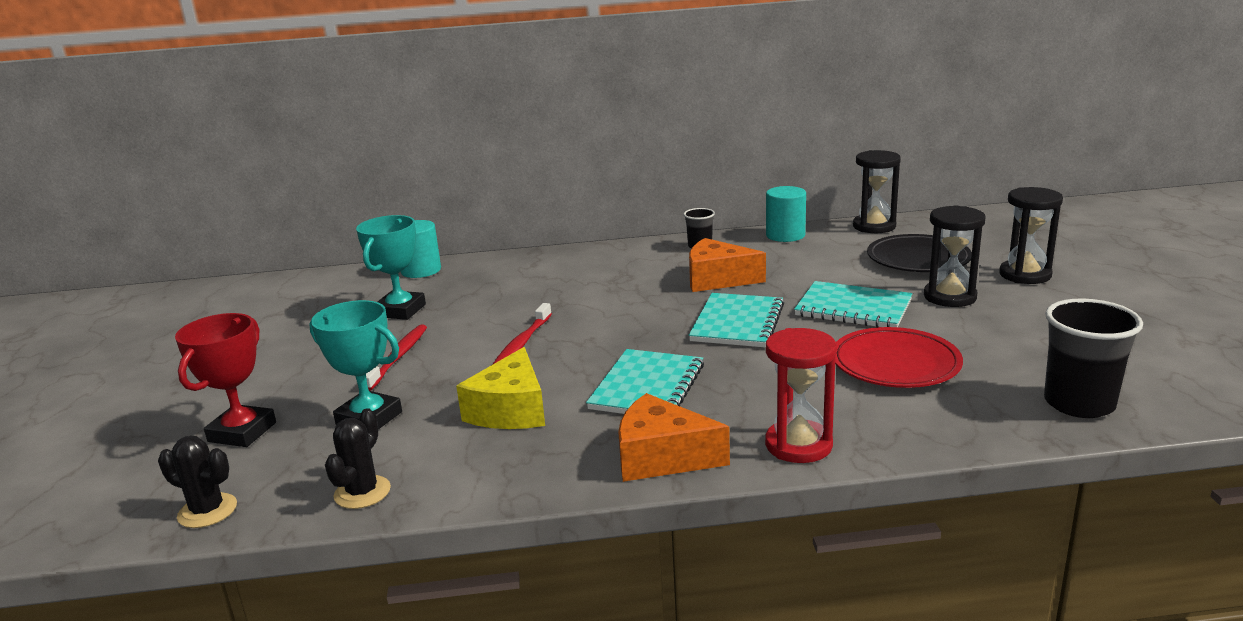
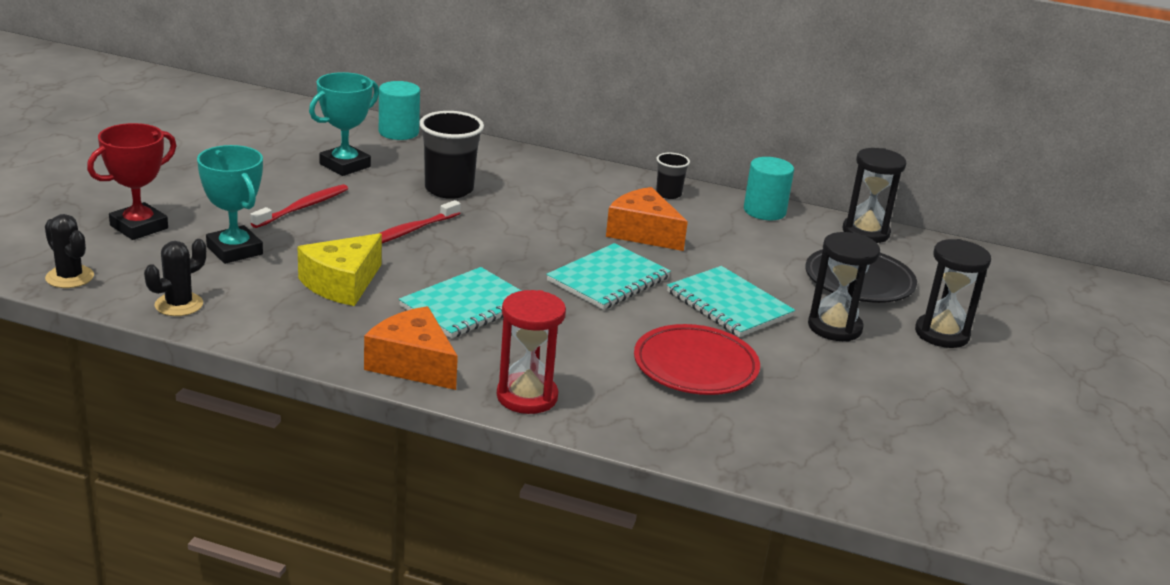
camera: 20 degrees right, 5 degrees up
black cup [1044,299,1143,418] -> black cup moved to [419,111,484,199]

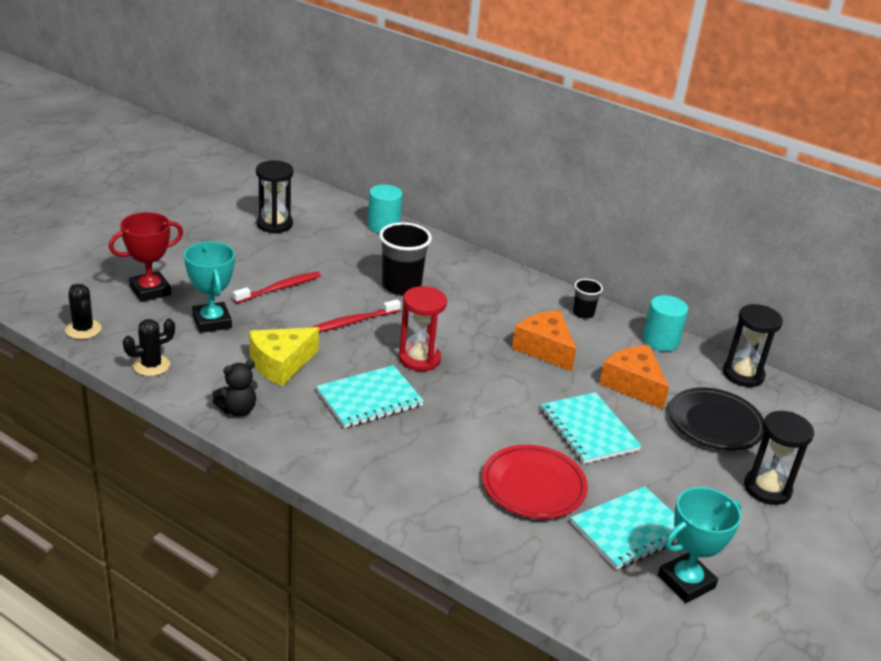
camera: 15 degrees right, 5 degrees up
turquoise trophy [309,72,379,176] -> turquoise trophy moved to [658,487,741,603]
orange cheese [364,306,458,390] -> orange cheese moved to [599,345,669,409]
red hourglass [497,290,566,414] -> red hourglass moved to [399,286,447,371]
turquoise notebook [546,243,671,310] -> turquoise notebook moved to [571,486,678,570]
black hourglass [808,232,880,342] -> black hourglass moved to [256,160,293,234]
none -> black teddy bear [212,360,258,417]

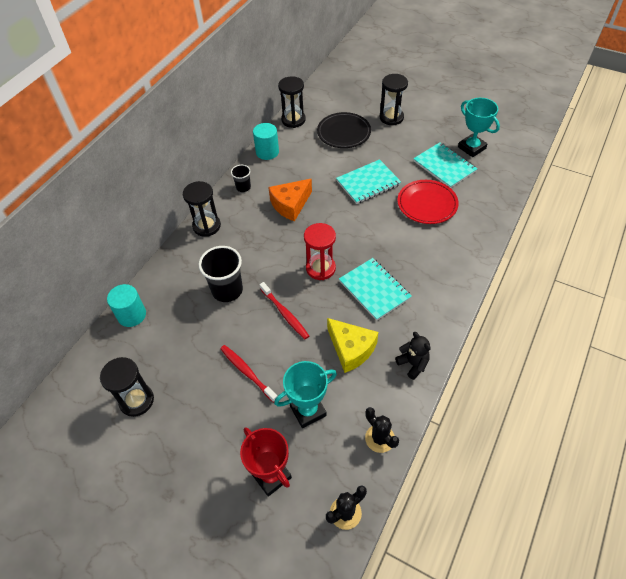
camera: 90 degrees left, 20 degrees up
orange cheese [599,345,669,409] -> none
none -> black hourglass [183,181,221,237]

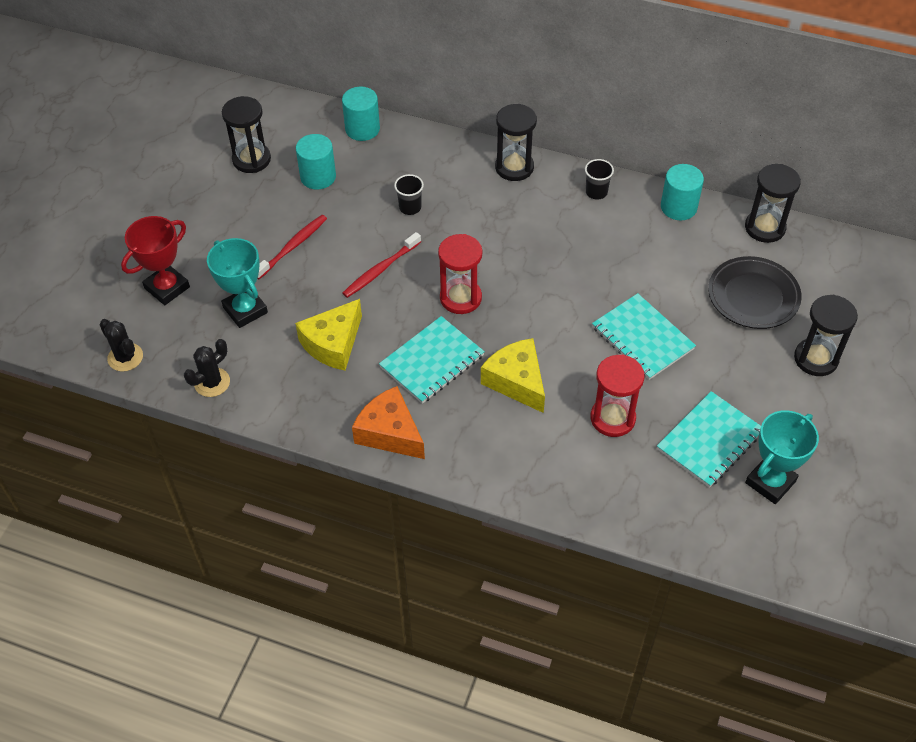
camera: 80 degrees right, 0 degrees up
black cup [199,246,243,302] -> black cup [394,174,424,215], size x0.55
orange cheese [268,179,312,221] -> orange cheese moved to [352,386,425,459]
black teddy bear [395,332,431,380] -> none
red plate [397,180,459,224] -> red hourglass [590,355,645,437]
none -> turquoise cylinder [296,134,336,190]
none -> yellow cheese [481,338,545,413]

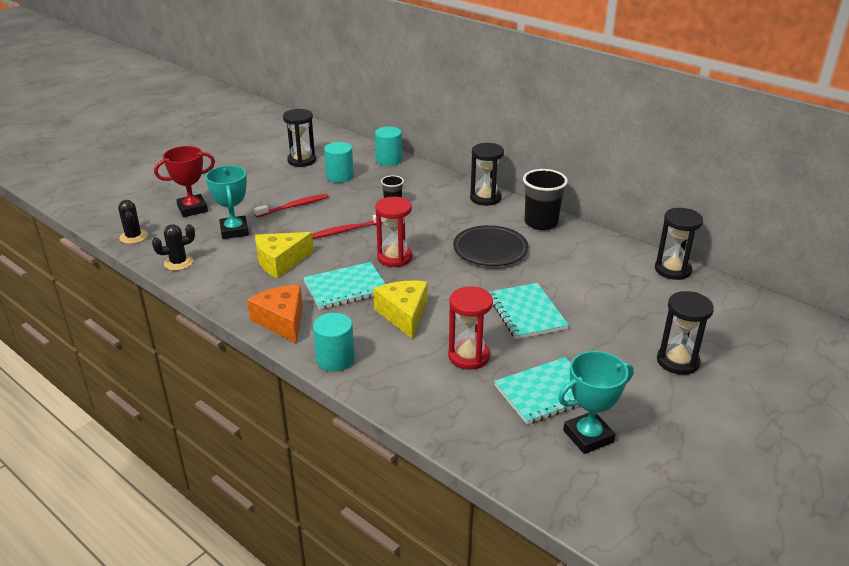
camera: 20 degrees right, 20 degrees down
black cup [585,159,614,199] -> black cup [523,169,568,230], size x1.83
turquoise cylinder [661,164,704,220] -> turquoise cylinder moved to [313,313,355,372]
black plate [708,256,802,329] -> black plate moved to [453,225,528,266]

